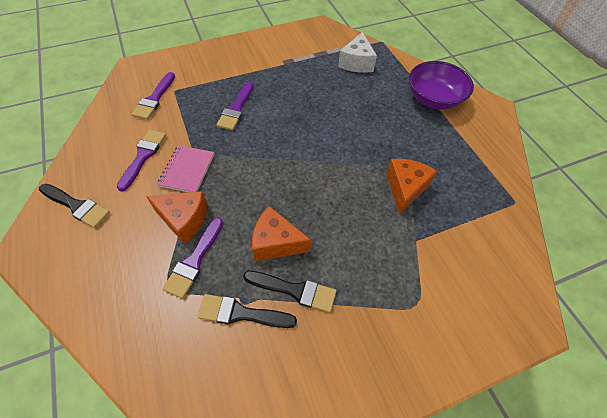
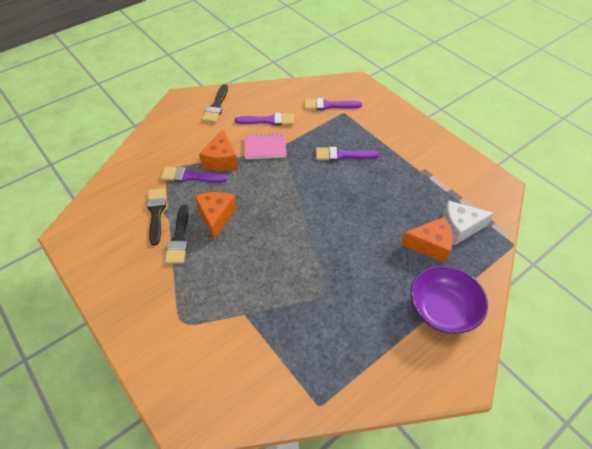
camera: 75 degrees right, 5 degrees down
orange cheese [386,159,437,214] -> orange cheese moved to [401,217,453,263]

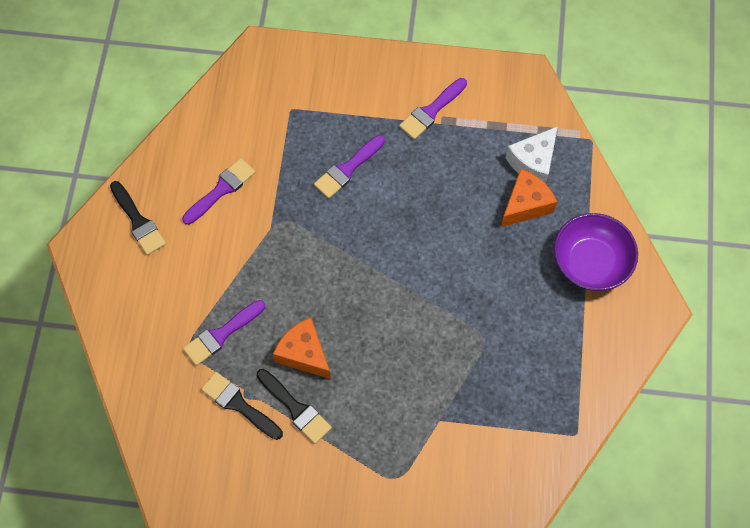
camera: 45 degrees left, 15 degrees up
orange cheese [199,130,238,171] -> none
pink notebook [245,133,287,159] -> none
purple brush [304,98,362,110] -> purple brush moved to [399,78,467,140]

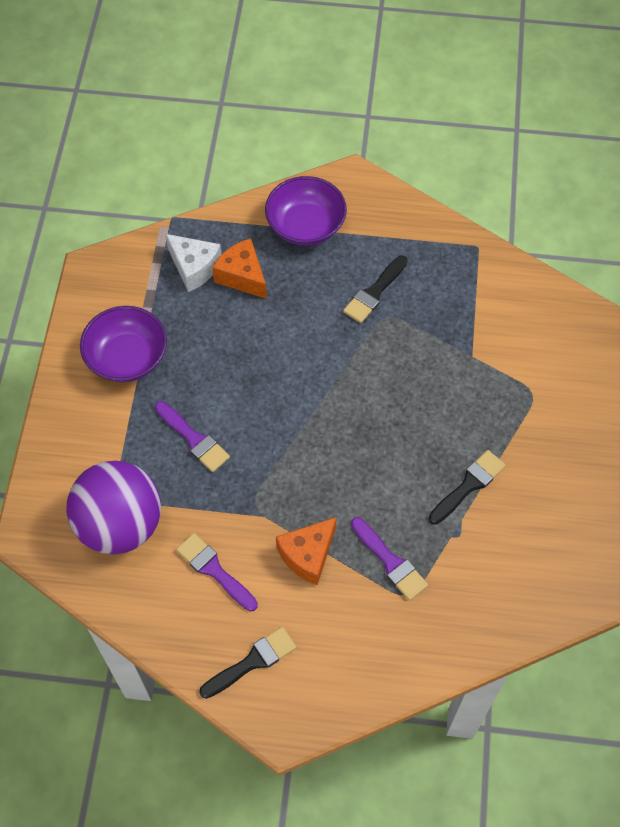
camera: 90 degrees left, 5 degrees down
black brush [201,372,283,440] -> black brush moved to [343,255,408,323]
orange cheese [273,318,331,379] -> orange cheese moved to [276,517,337,585]
purple brush [399,78,467,140] -> purple bowl [80,306,167,382]
none -> purple ball [66,461,161,554]

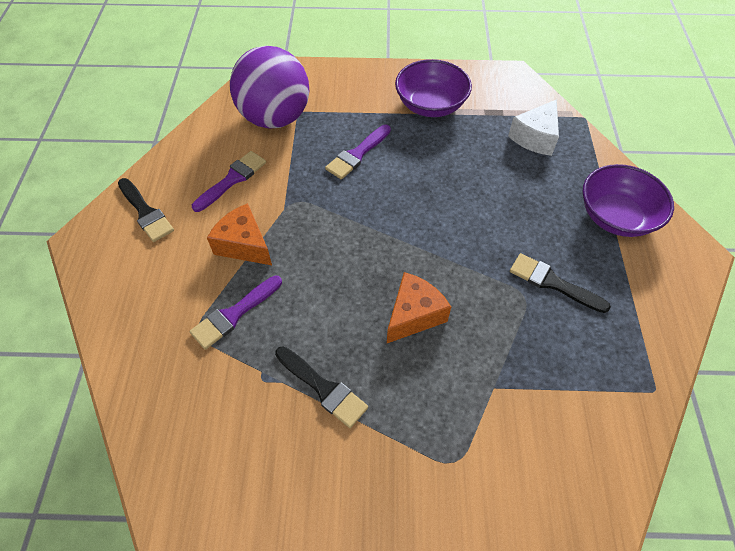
camera: 85 degrees right, 5 degrees down
orange cheese [212,238,267,299] -> orange cheese moved to [387,272,451,343]

